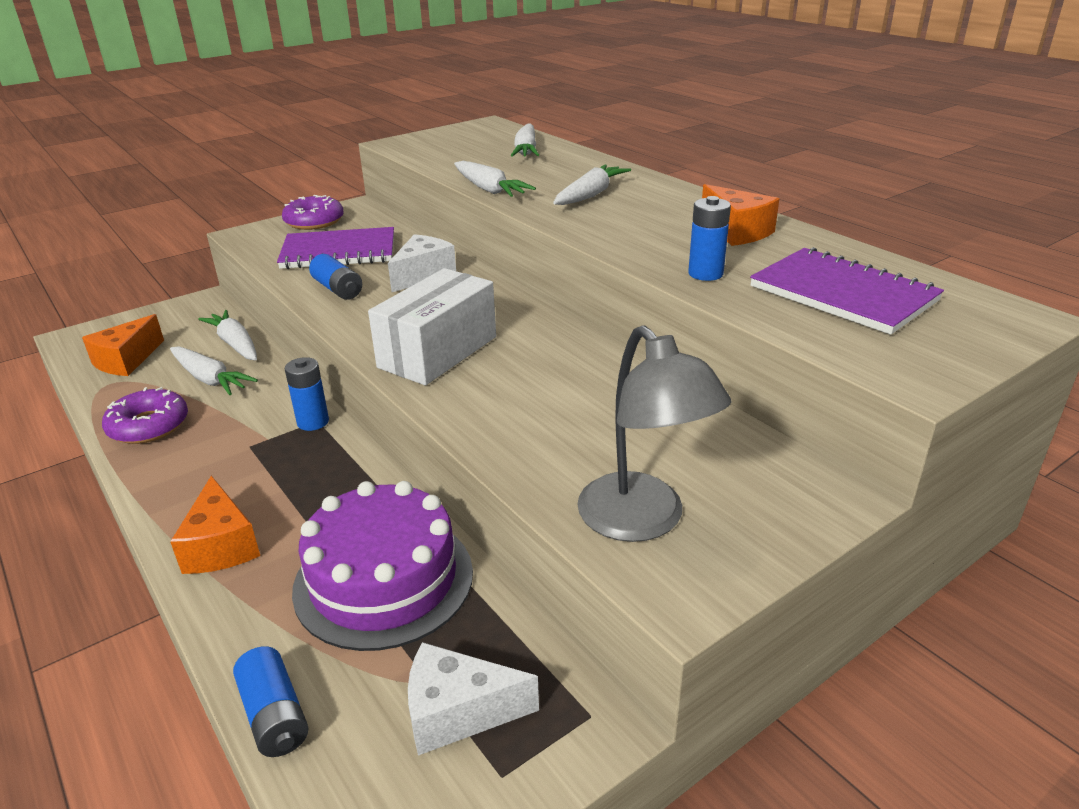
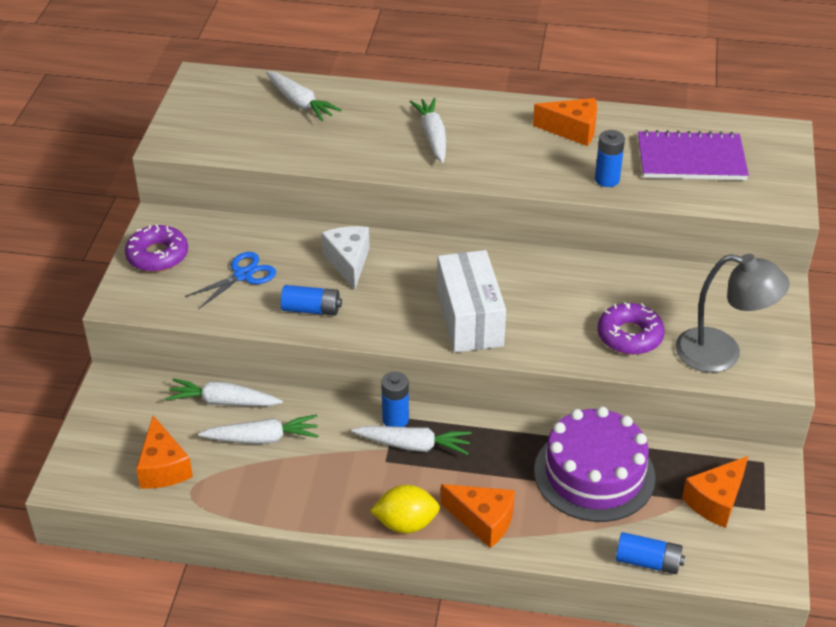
camera: 45 degrees left, 10 degrees up
purple donut [102,387,188,444] -> purple donut moved to [597,302,665,355]
purple notebook [277,227,394,269] -> blue scissors [185,252,276,309]
white cheese [408,642,539,756] -> orange cheese [682,456,748,528]
white carrot [454,161,536,197] -> white carrot moved to [352,426,472,455]
none -> yellow lemon [370,485,440,533]

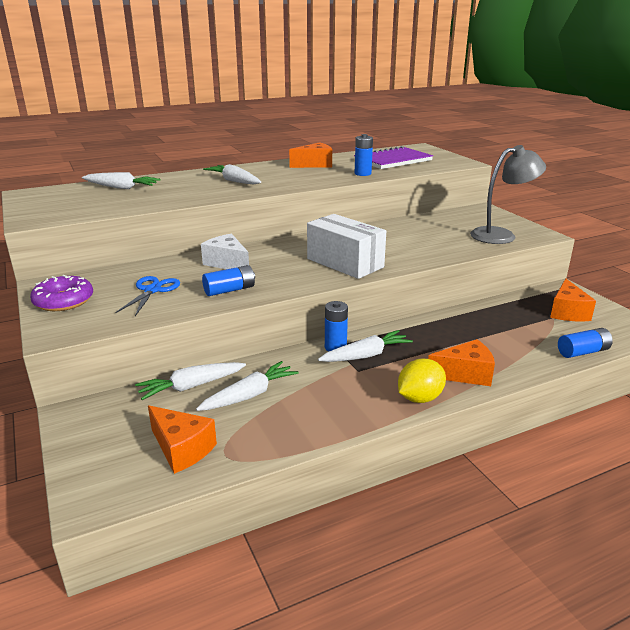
camera: 35 degrees left, 15 degrees down
purple cake [534,406,656,522] -> none
purple donut [597,302,665,355] -> none

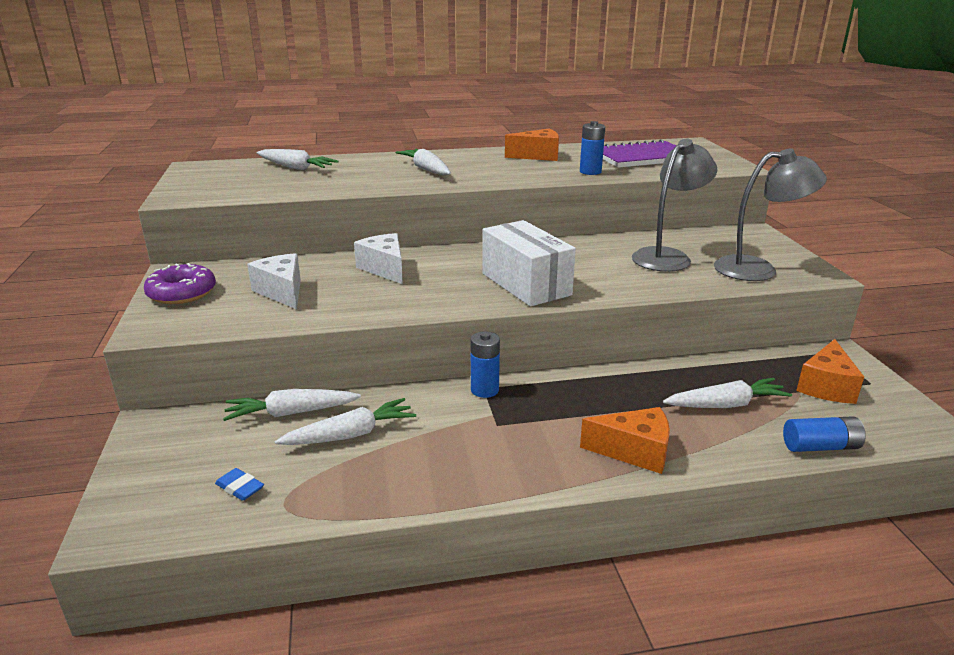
camera: 15 degrees right, 0 degrees up
blue scissors [115,276,180,316] -> white cheese [247,253,301,309]
orange cheese [148,405,217,474] -> blue eraser [215,468,264,501]
blue battery [202,265,255,296] -> none
white carrot [318,330,413,362] -> white carrot moved to [663,378,792,408]
yellow lemon [398,359,446,403] -> none
none -> grey lamp [632,139,717,272]

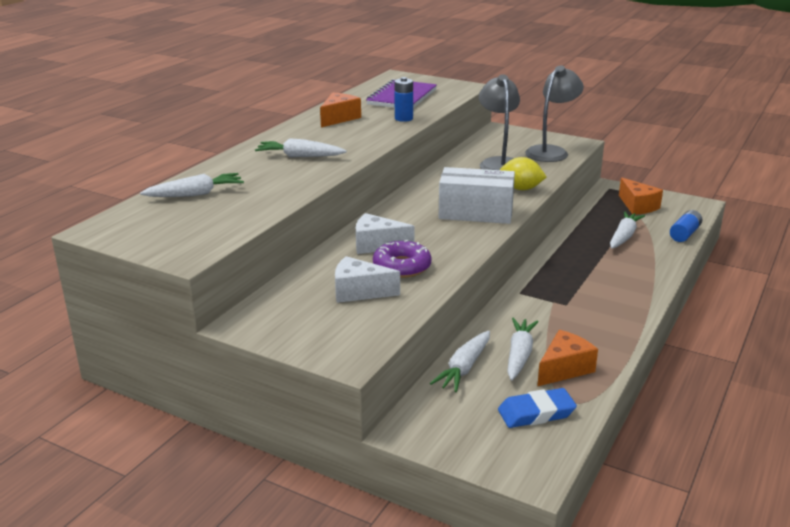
camera: 50 degrees left, 0 degrees up
purple donut [144,263,216,304] -> purple donut moved to [373,240,431,278]
blue eraser [215,468,264,501] -> blue eraser [498,388,577,428], size x1.79
blue battery [471,331,500,398] -> none
orange cheese [580,407,670,474] -> orange cheese moved to [537,330,598,387]
none -> yellow lemon [500,157,547,190]

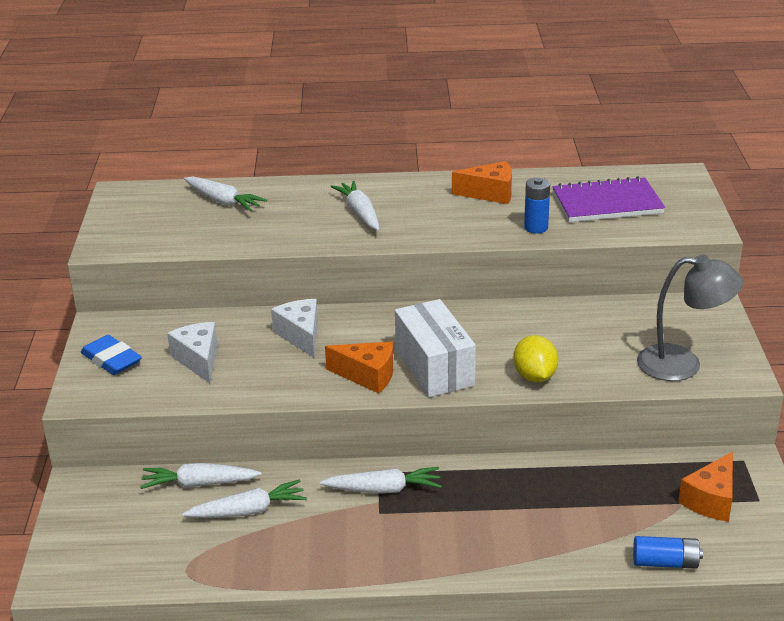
camera: 60 degrees right, 5 degrees up
purple donut [373,240,431,278] -> none
grey lamp [479,74,520,170] -> none
blue eraser [498,388,577,428] -> blue eraser moved to [81,335,142,375]
orange cheese [537,330,598,387] -> orange cheese moved to [325,342,393,394]
white carrot [610,211,645,248] -> white carrot moved to [320,467,442,494]

